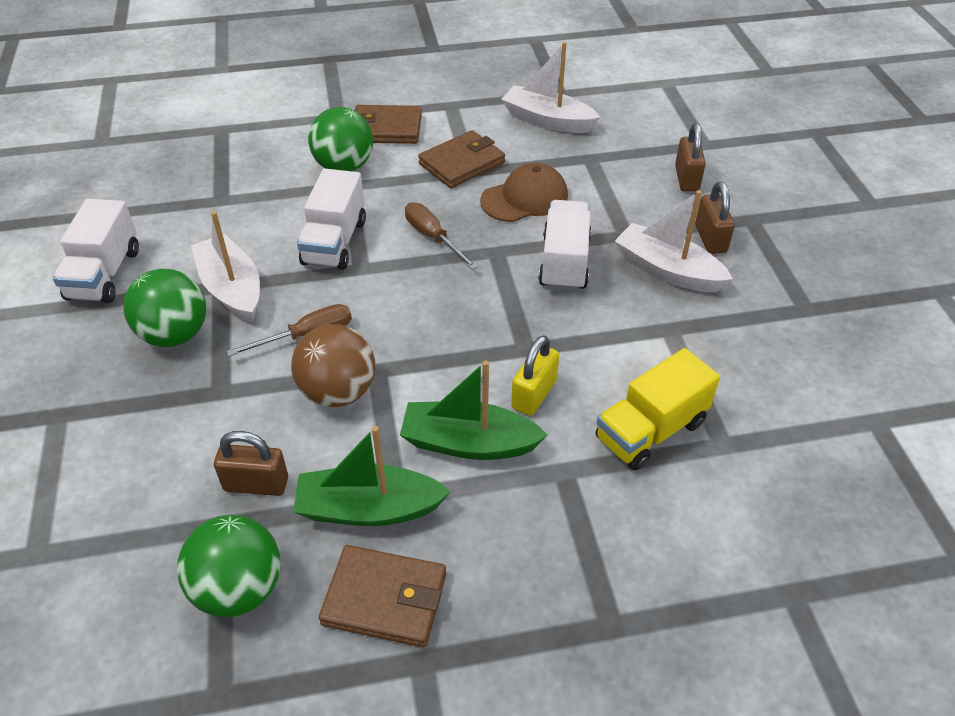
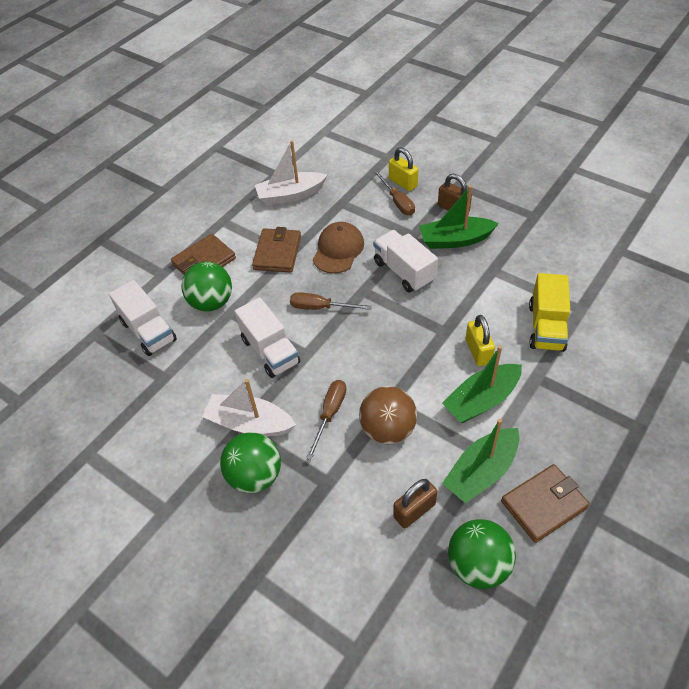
camera: 40 degrees left, 5 degrees up
white truck [53,199,139,303] -> white truck moved to [109,280,177,356]
white boat [615,190,733,292] -> green boat [419,185,499,249]
brown padlock [675,123,706,192] -> yellow padlock [389,147,418,191]
none -> brown screwdriver [374,170,415,215]

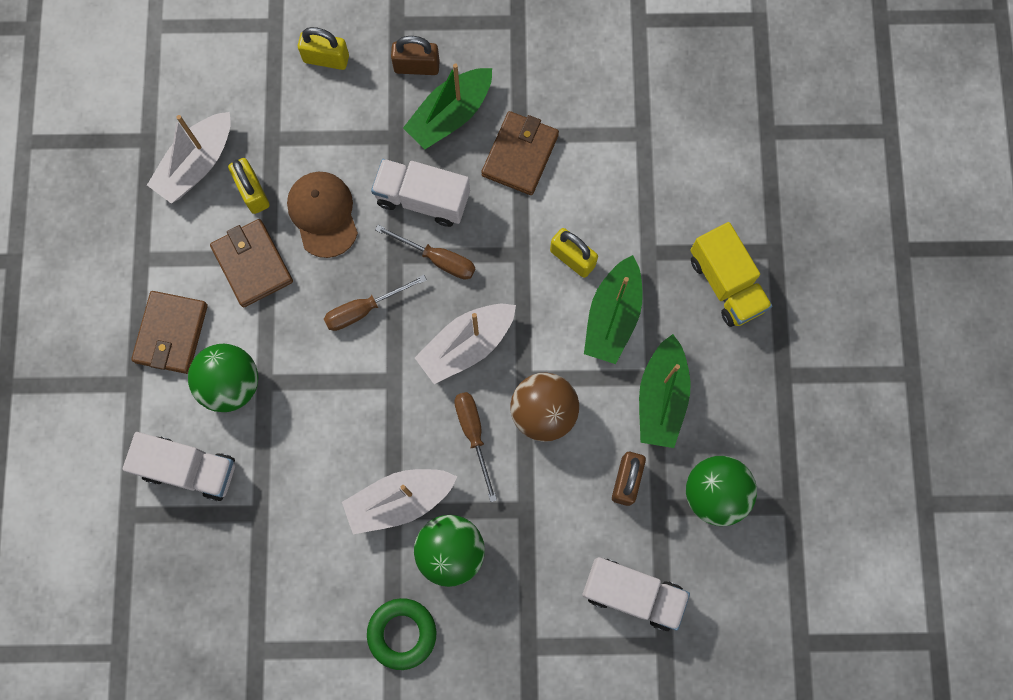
camera: 40 degrees left, 25 degrees up
white truck [235,297,300,378] -> white truck moved to [582,557,690,631]
brown screwdriver [374,170,415,215] -> brown screwdriver moved to [375,225,475,280]
brown wallet [501,464,590,543] -> brown wallet moved to [481,111,559,195]
yellow truck [529,273,570,352] -> yellow truck moved to [690,222,772,327]
none -> yellow padlock [228,158,269,214]
none -> green ring [367,598,436,670]
none -> white boat [415,304,516,384]

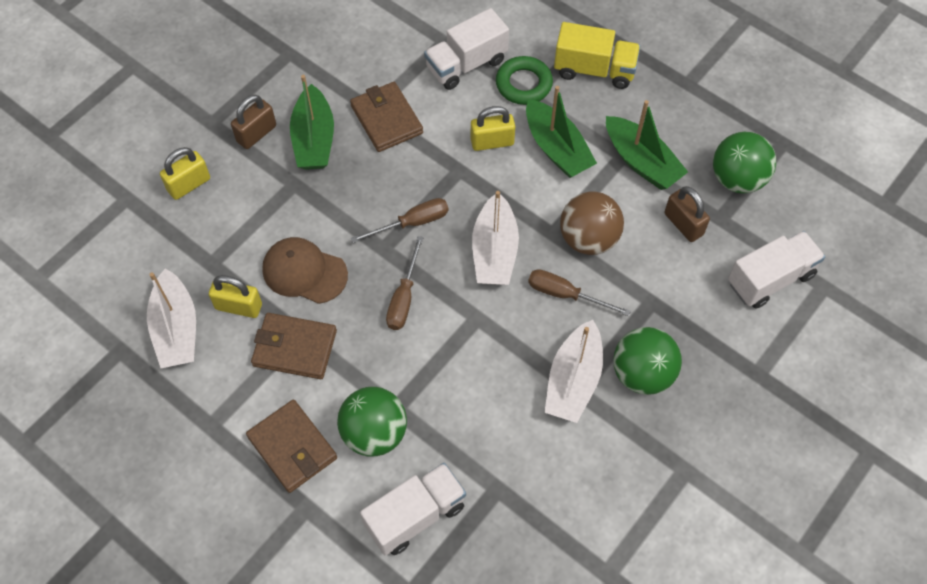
camera: 50 degrees left, 15 degrees down
green ring [367,598,436,670] -> green ring moved to [496,56,553,105]
white truck [371,159,470,227] -> white truck moved to [424,8,509,90]

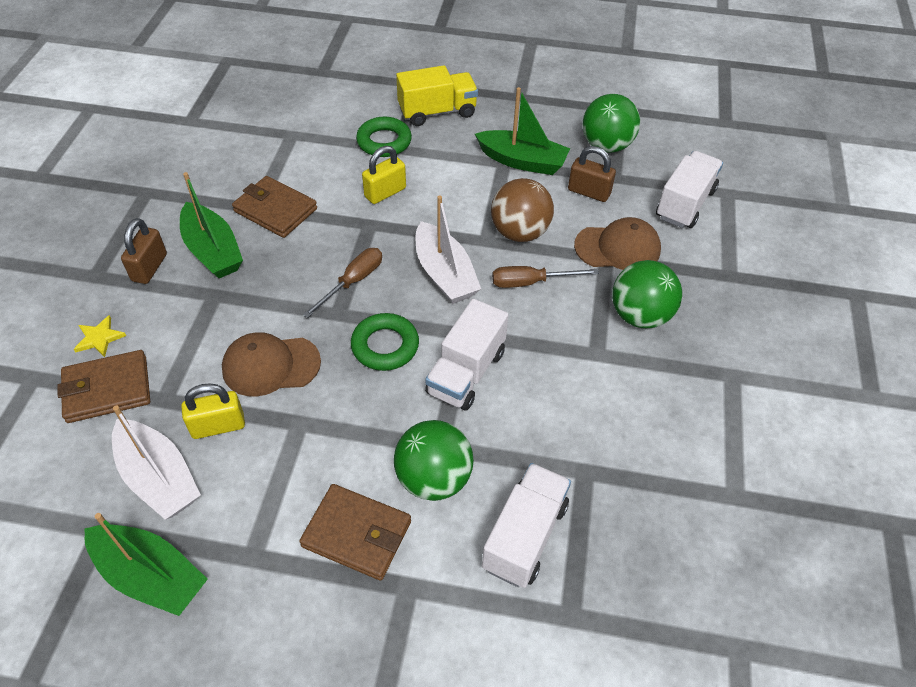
camera: 30 degrees left, 10 degrees down
yellow padlock [160,147,210,200] -> yellow star [74,315,126,357]
brown wallet [251,313,337,379] -> brown wallet moved to [57,350,150,423]
brown screwdriver [386,236,423,330] -> green ring [351,313,419,371]
white truck [424,8,509,90] -> white truck moved to [425,299,508,410]
green boat [526,86,597,178] -> green boat moved to [84,513,208,616]
white boat [544,320,603,423] -> none
none -> brown cap [574,217,661,270]

